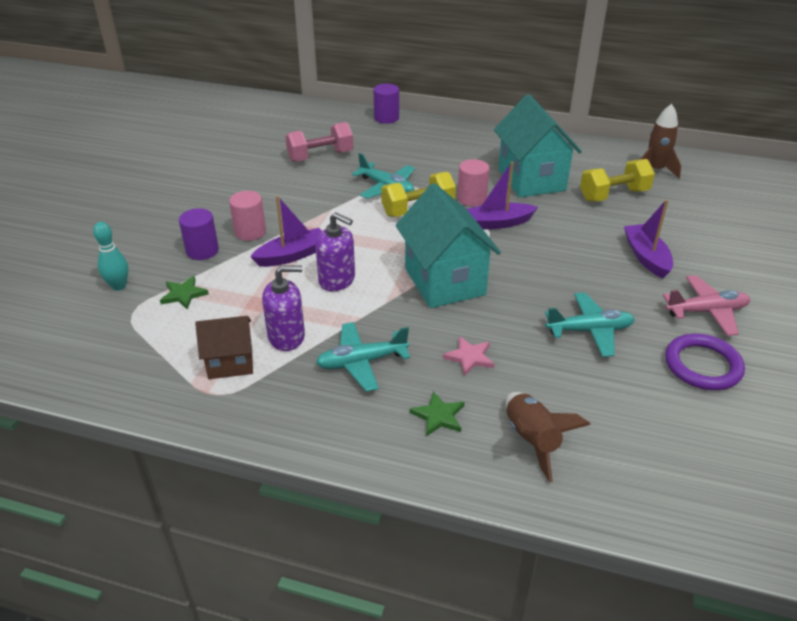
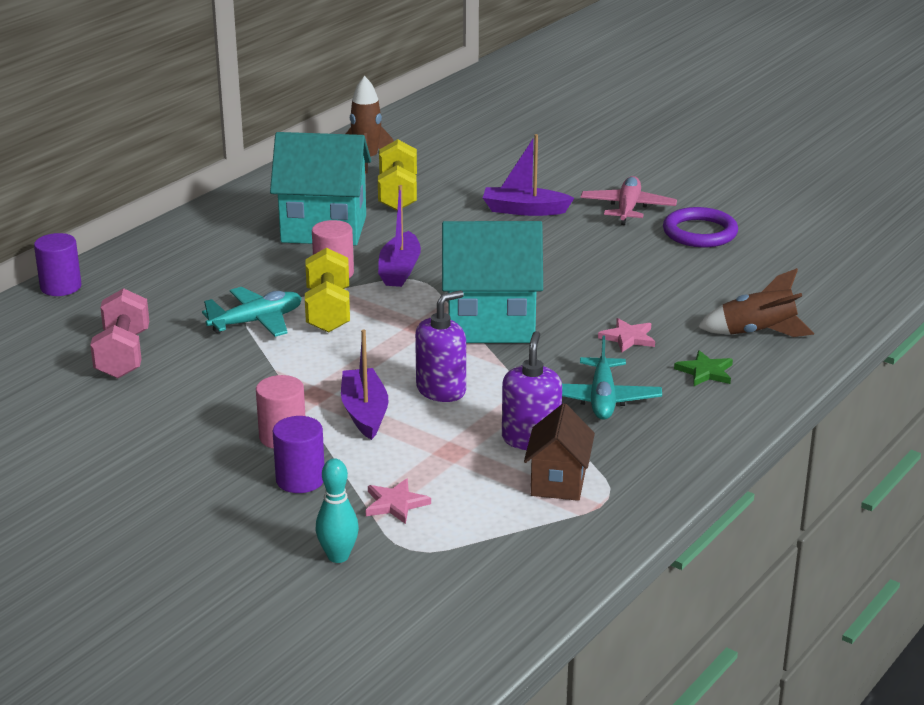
camera: 70 degrees left, 10 degrees down
green star [160,276,209,309] -> pink star [366,479,431,524]
turquoise plane [545,293,635,357] -> none

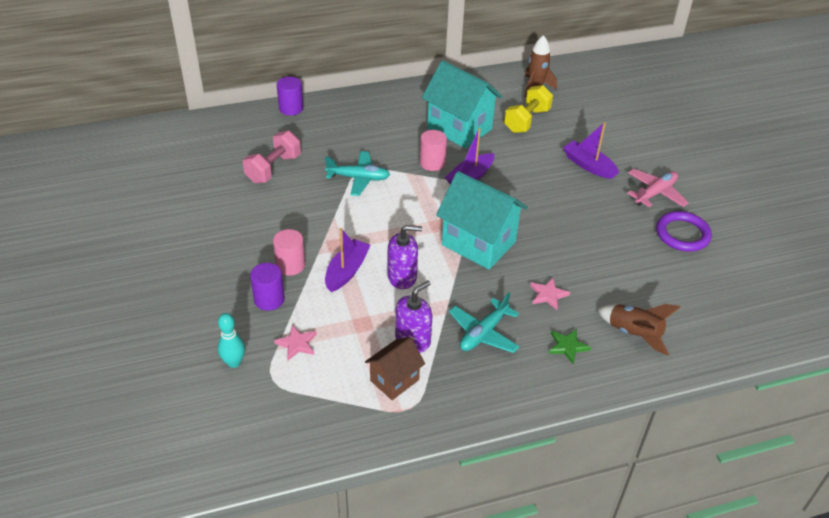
camera: 35 degrees right, 15 degrees up
yellow dumbbell [305,248,350,333] -> none

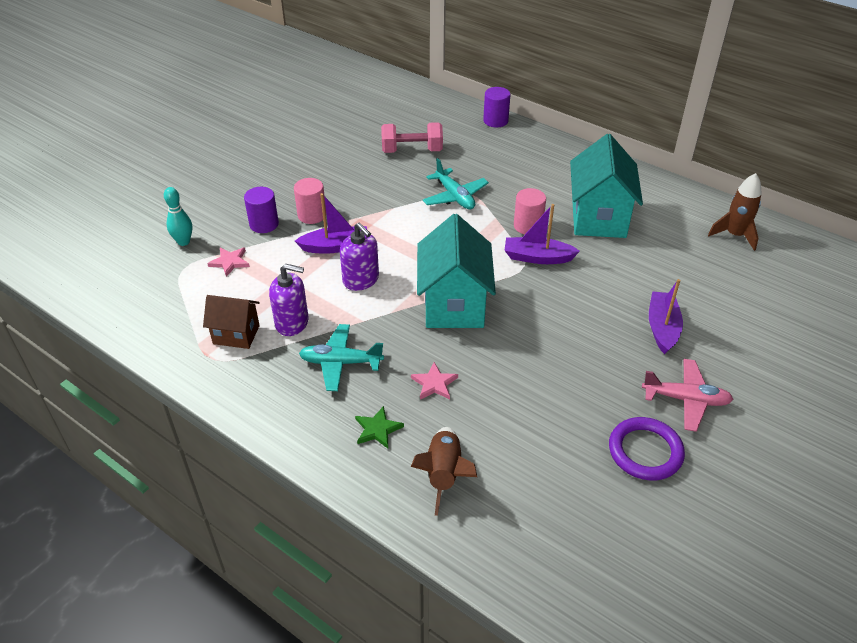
camera: 55 degrees right, 0 degrees up
yellow dumbbell [504,85,553,133] -> none

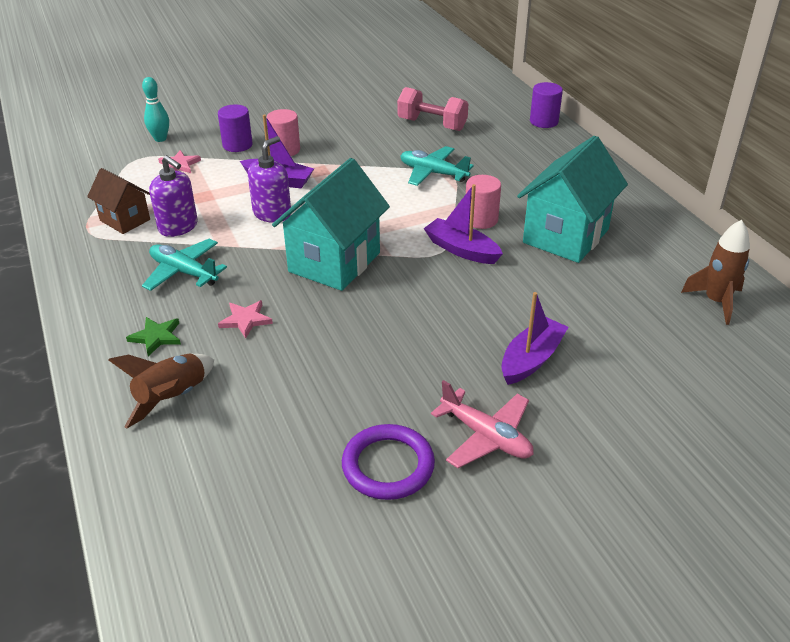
camera: 30 degrees right, 5 degrees down
purple soap dispenser [340,223,379,291] -> purple soap dispenser turned 135 degrees counterclockwise [248,136,291,223]
turquoise plane [422,158,489,209] -> turquoise plane turned 120 degrees clockwise [400,146,474,186]

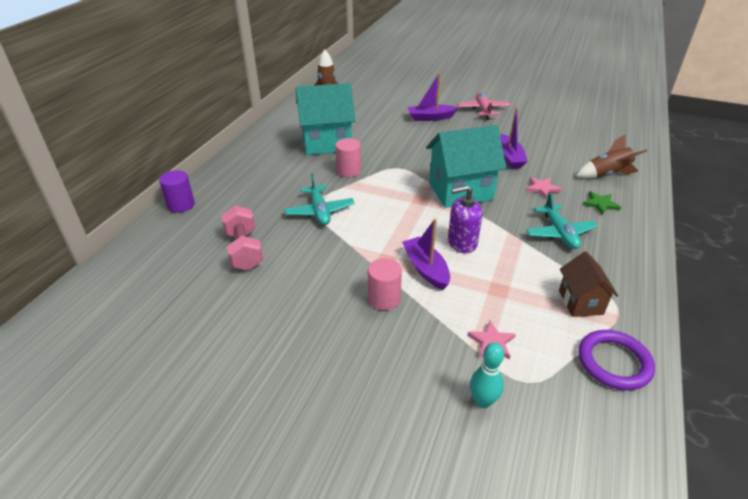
camera: 135 degrees left, 0 degrees up
purple soap dispenser [149,155,198,237] -> none
purple cylinder [218,105,253,152] -> none
purple ring [342,424,435,500] -> purple ring moved to [578,330,655,390]
purple boat [424,184,503,264] -> purple boat moved to [500,107,528,169]

